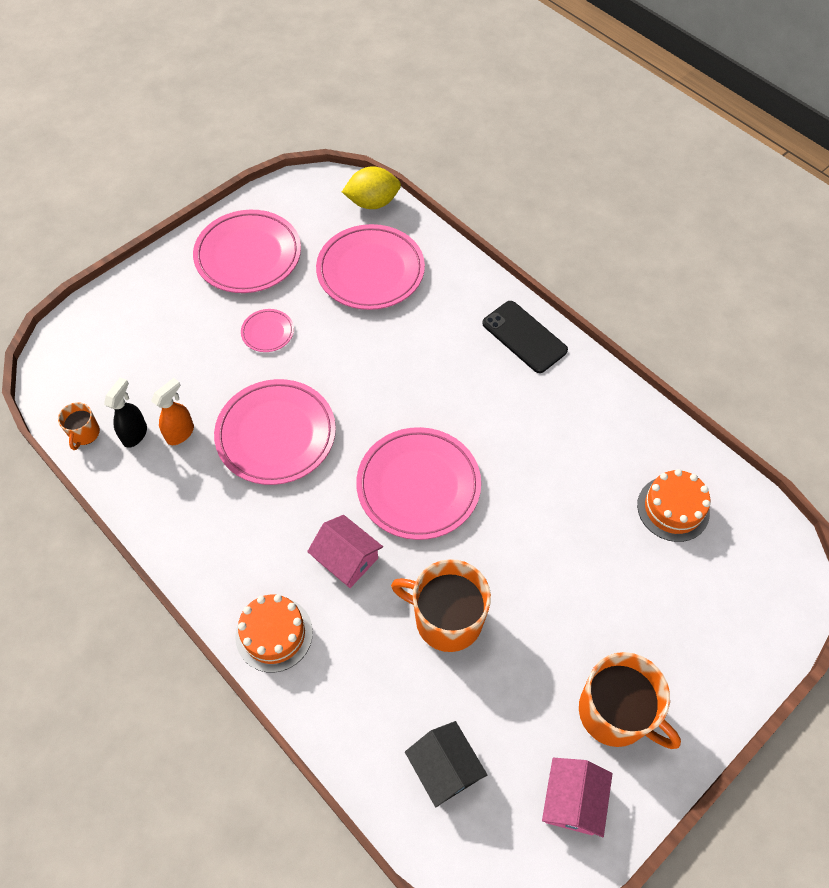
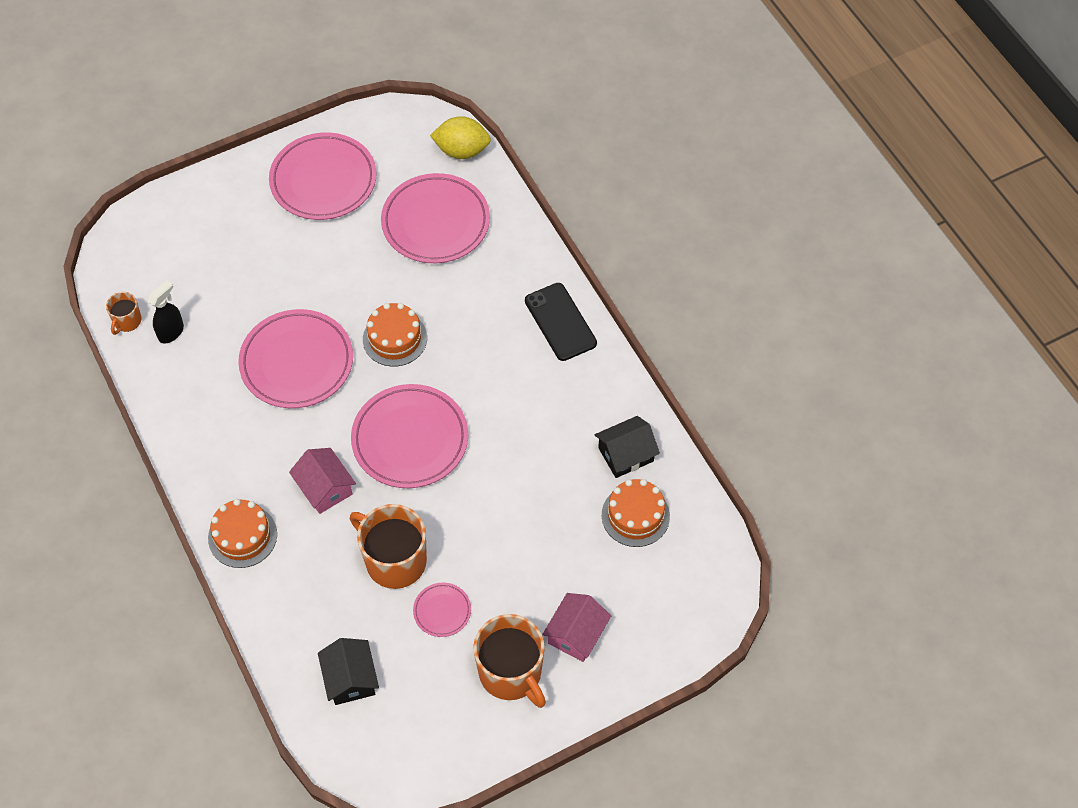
camera: 15 degrees right, 0 degrees up
orange spray bottle [151,378,194,445] -> none
pink plate [241,309,294,352] -> pink plate moved to [413,583,471,637]
pink house [542,758,612,837] -> pink house moved to [542,593,611,662]
none -> orange cake [363,303,427,367]
none -> black house [595,416,660,478]

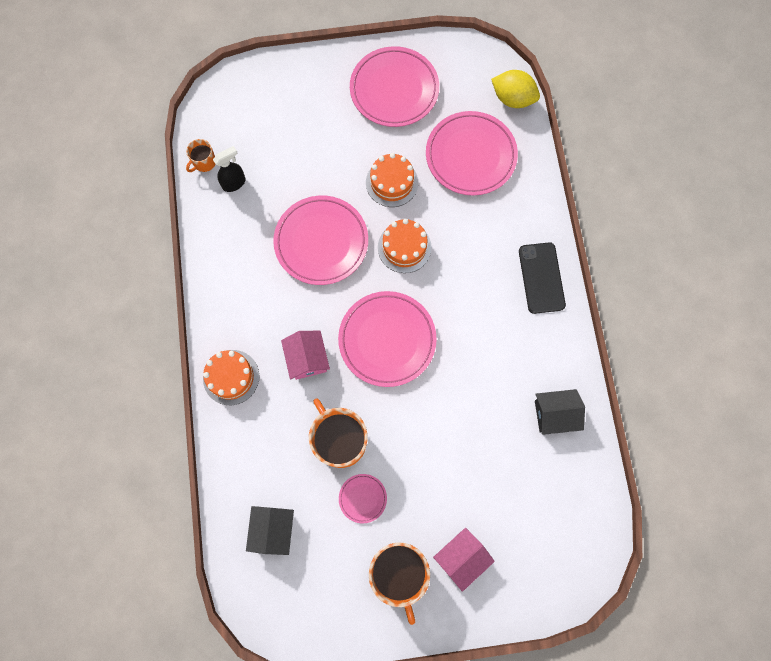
camera: 20 degrees right, 15 degrees up
orange cake [602,479,670,547] -> orange cake moved to [366,153,418,207]

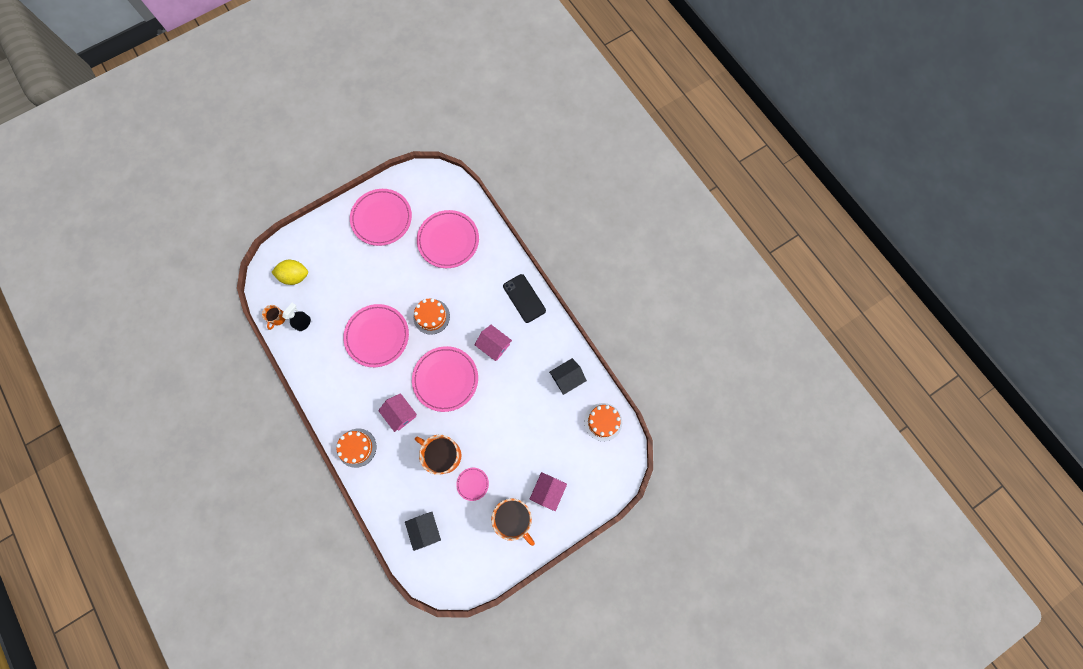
camera: 25 degrees left, 0 degrees up
orange cake [366,153,418,207] -> orange cake moved to [584,403,622,441]
yellow lemon [491,70,540,108] -> yellow lemon moved to [271,260,308,285]
none -> pink house [475,325,512,361]

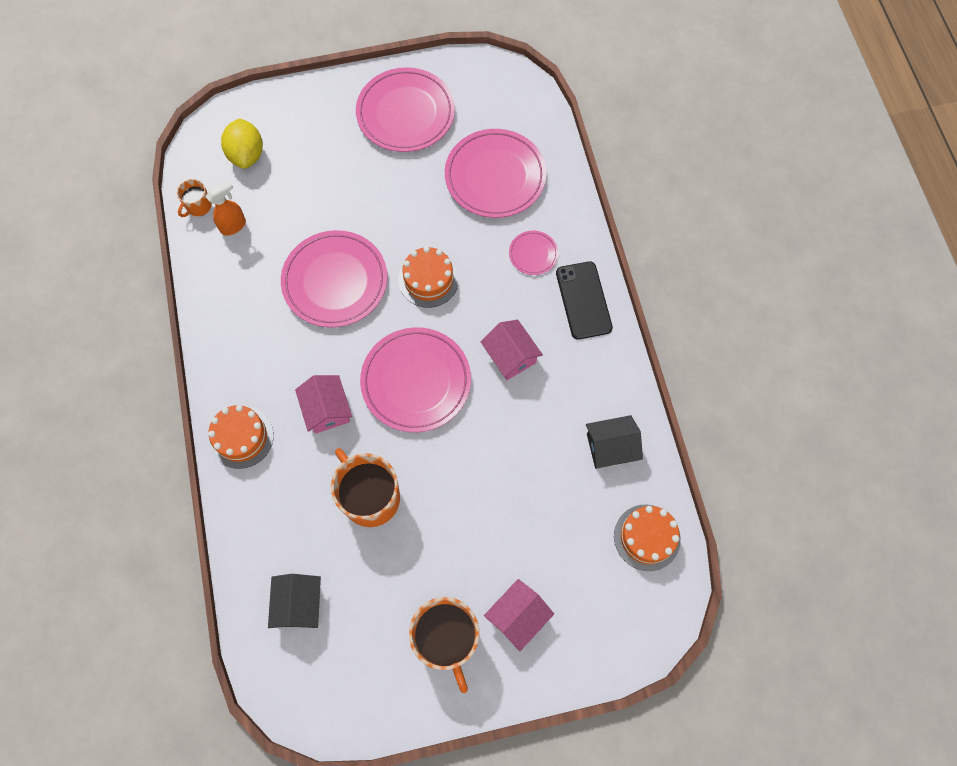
camera: 20 degrees right, 5 degrees down
yellow lemon [271,260,308,285] -> yellow lemon turned 60 degrees clockwise [221,118,263,169]
black spray bottle [282,303,311,331] -> orange spray bottle [206,180,246,236]
pink plate [456,468,489,501] -> pink plate moved to [509,231,558,275]

